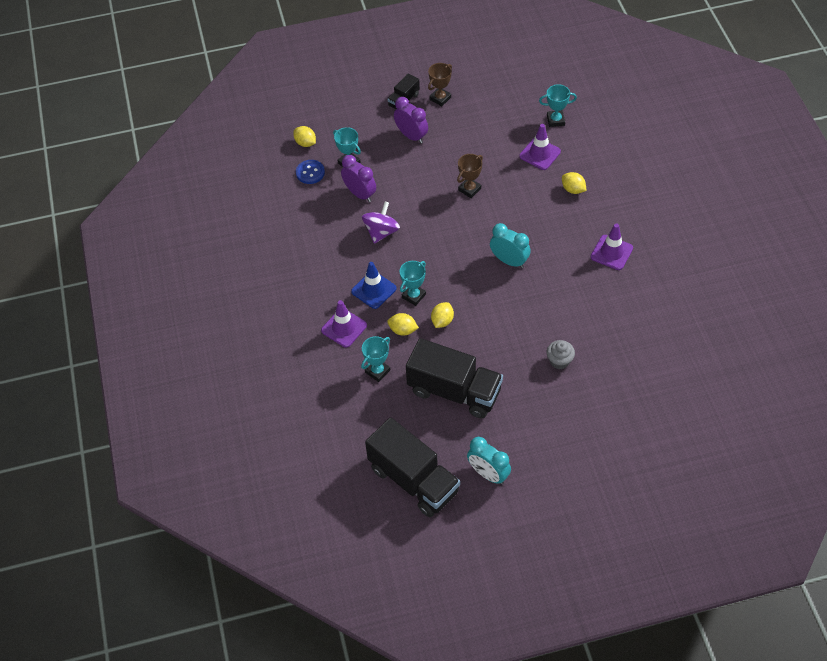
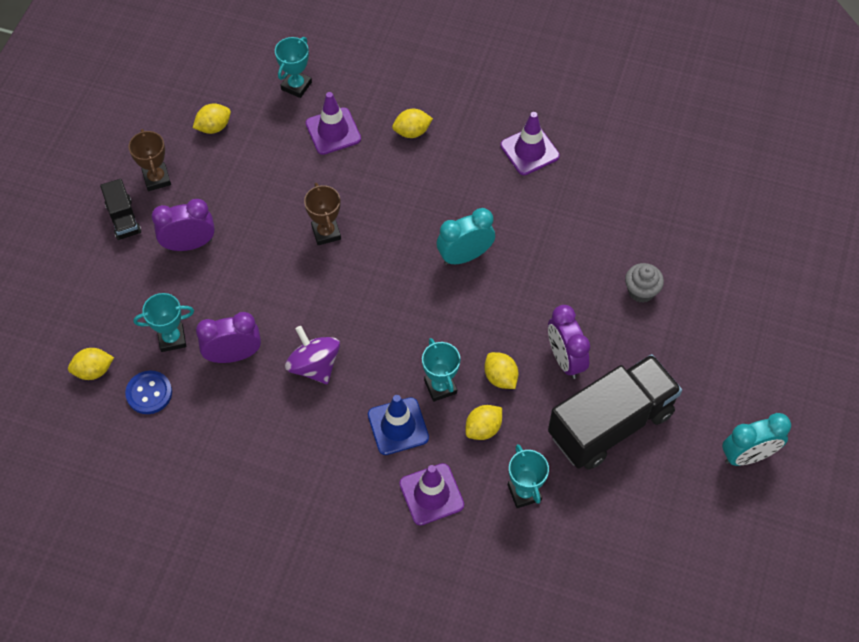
camera: 60 degrees left, 5 degrees up
black truck [365,417,460,517] -> none
none -> yellow lemon [193,103,231,134]
none -> purple clock [548,305,590,379]

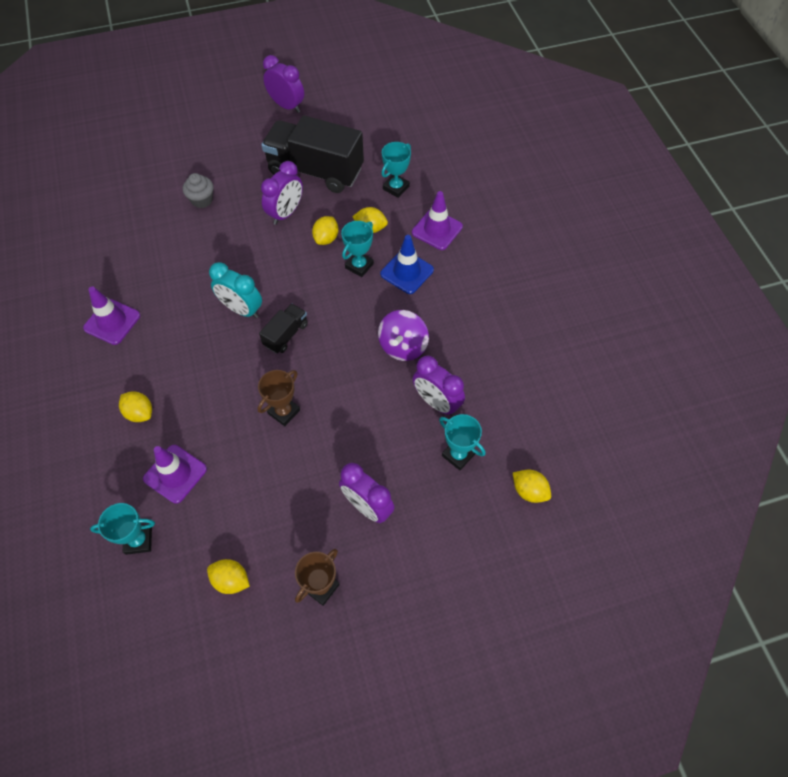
camera: 125 degrees left, 0 degrees up
black truck [100,179,141,240] -> black truck moved to [259,303,308,353]
blue button [125,371,172,414] -> none
turquoise clock [722,413,791,466] -> purple clock [263,55,304,113]

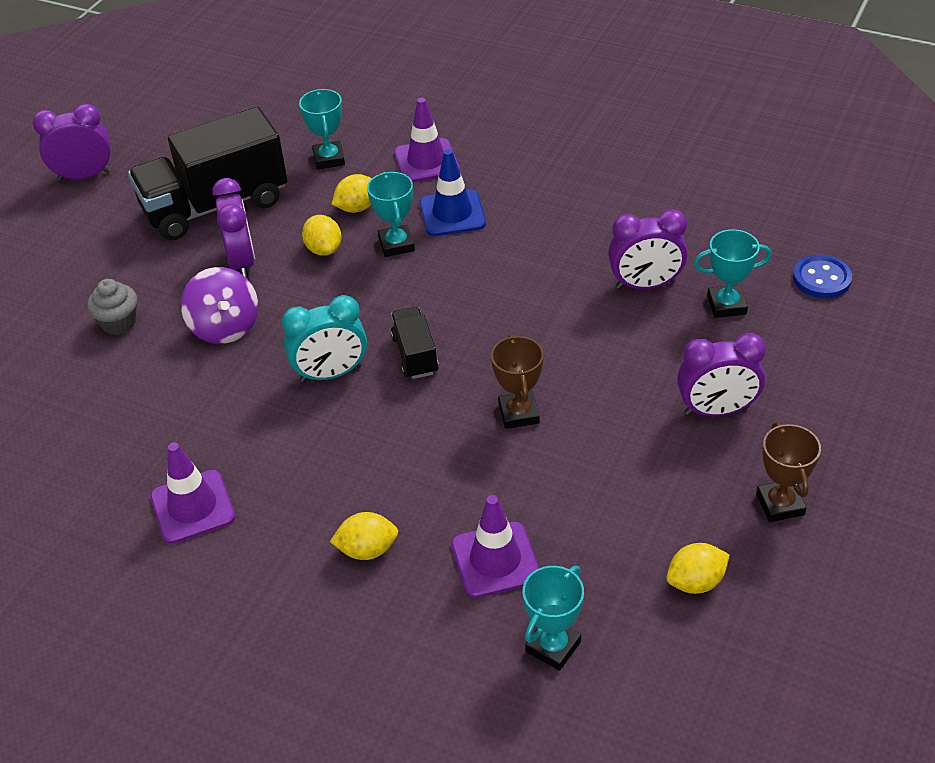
camera: 45 degrees left, 15 degrees down
purple spinning top [378,310,429,361] -> purple spinning top moved to [181,267,258,344]
yellow lemon [513,469,551,503] -> blue button [793,255,852,298]

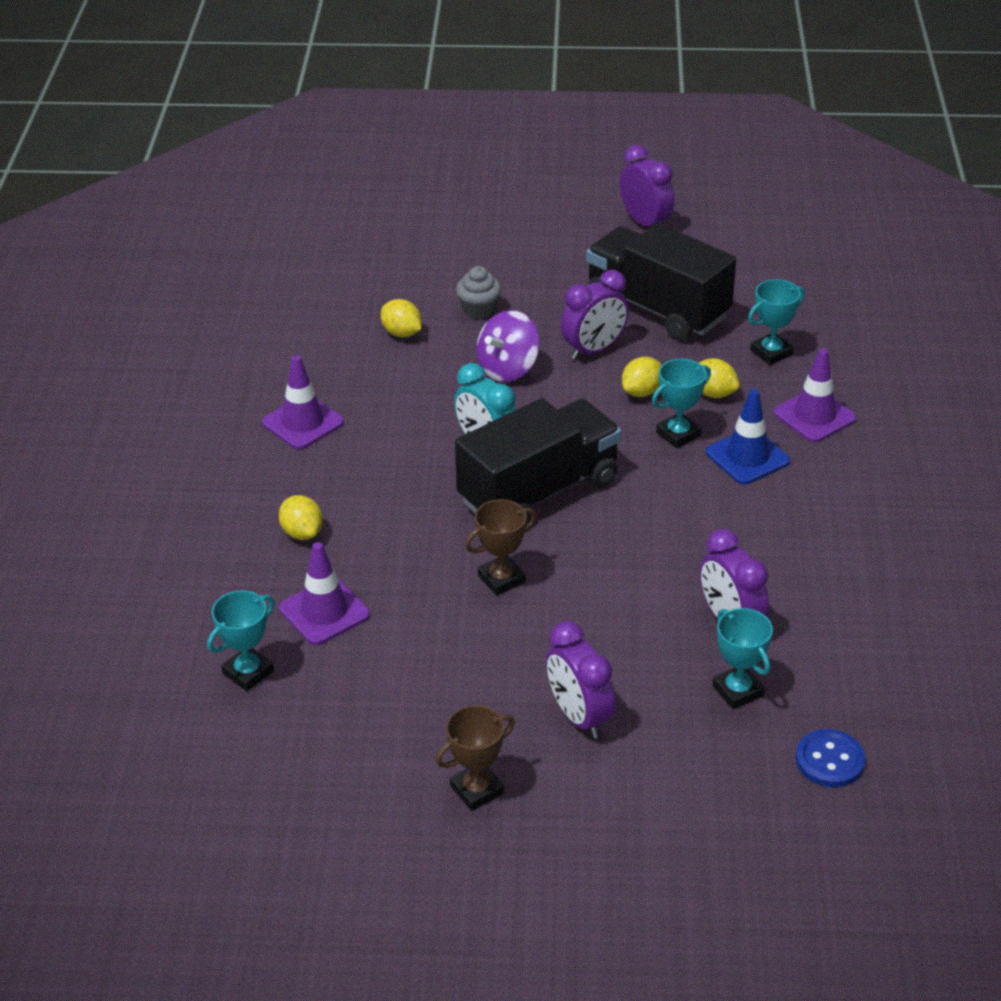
camera: 65 degrees right, 5 degrees down
black truck [391,307,439,379] -> black truck [455,398,621,524], size x2.13
turquoise trophy [523,566,584,671] -> turquoise trophy turned 60 degrees counterclockwise [207,590,274,691]
yellow lemon [667,543,729,594] -> yellow lemon moved to [381,299,422,337]

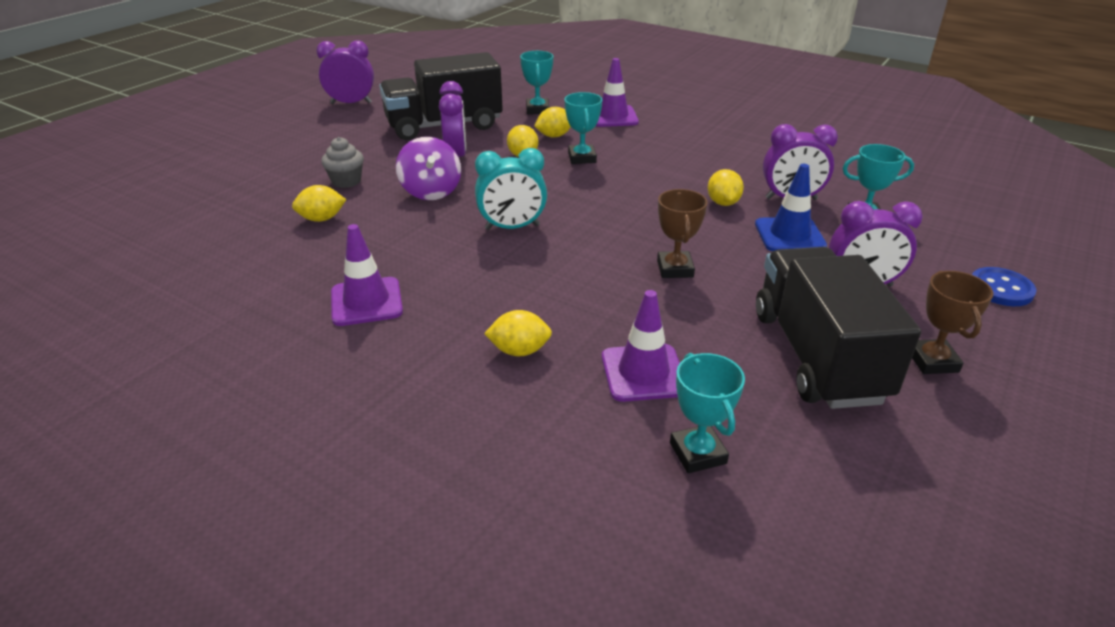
camera: 60 degrees left, 5 degrees down
black truck [455,398,621,524] -> black truck moved to [756,247,921,409]
blue traffic cone [706,389,790,484] -> blue traffic cone moved to [755,164,827,251]
blue button [796,729,866,787] -> blue button moved to [972,267,1036,306]
none -> yellow lemon [708,169,744,206]

